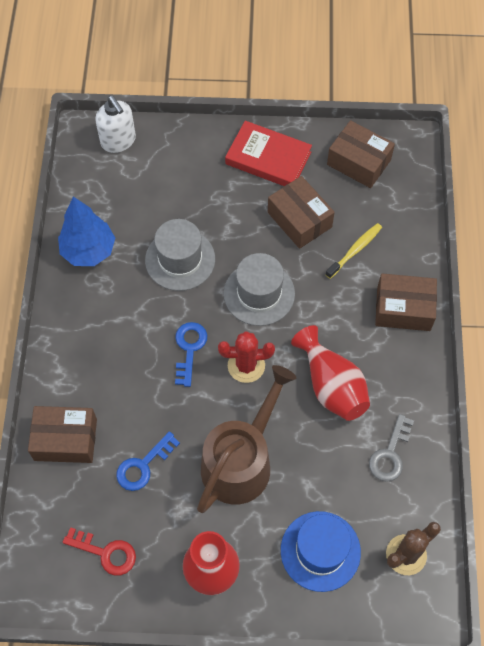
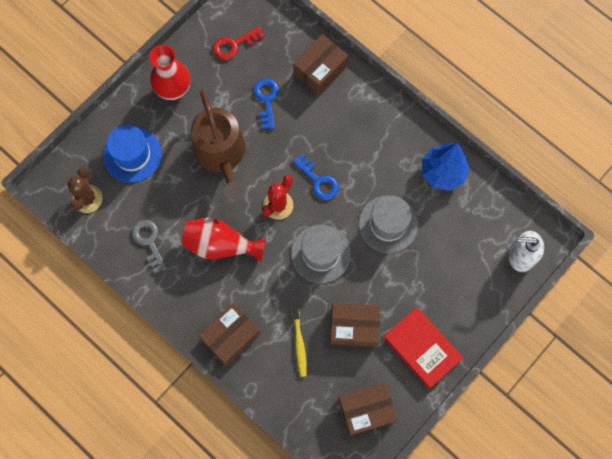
camera: 130 degrees right, 10 degrees up
red book [225,121,312,186] -> red book turned 75 degrees clockwise [383,307,463,389]

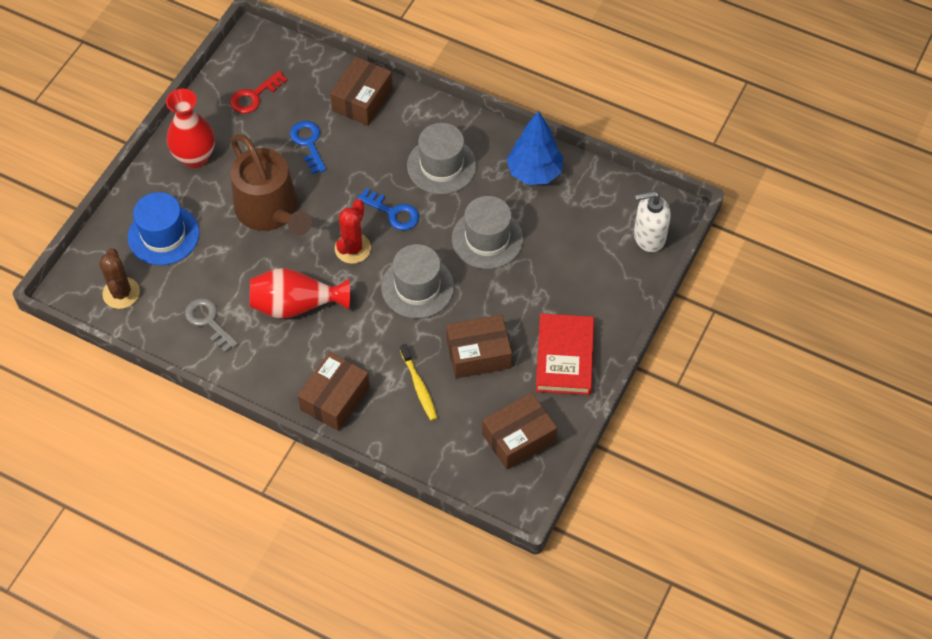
camera: 15 degrees left, 15 degrees down
red book [383,307,463,389] -> red book turned 60 degrees clockwise [536,313,594,395]
none -> grey hat [407,123,477,194]

